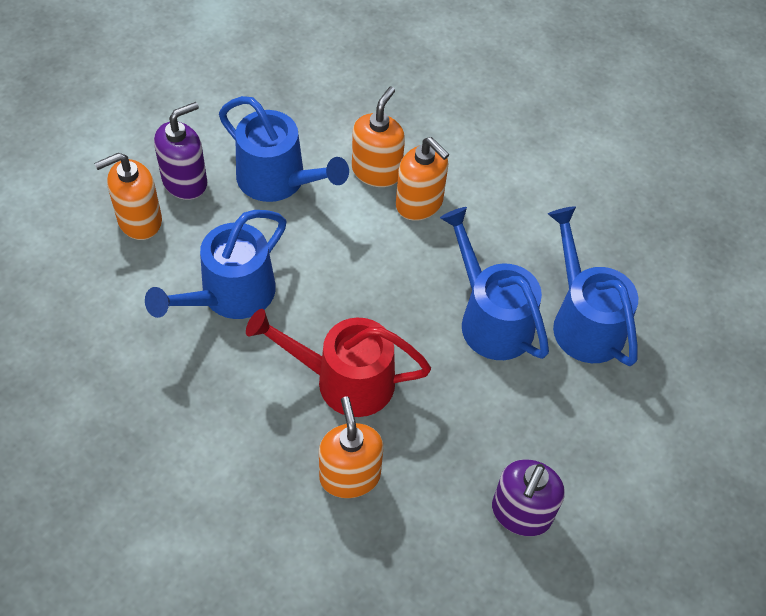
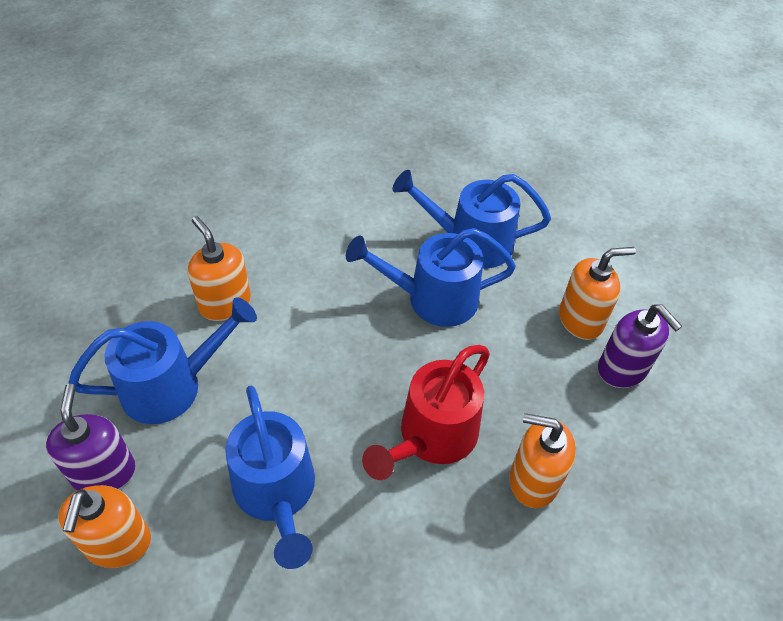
camera: 60 degrees left, 5 degrees down
orange soap dispenser [396,137,449,221] -> orange soap dispenser moved to [559,247,636,340]

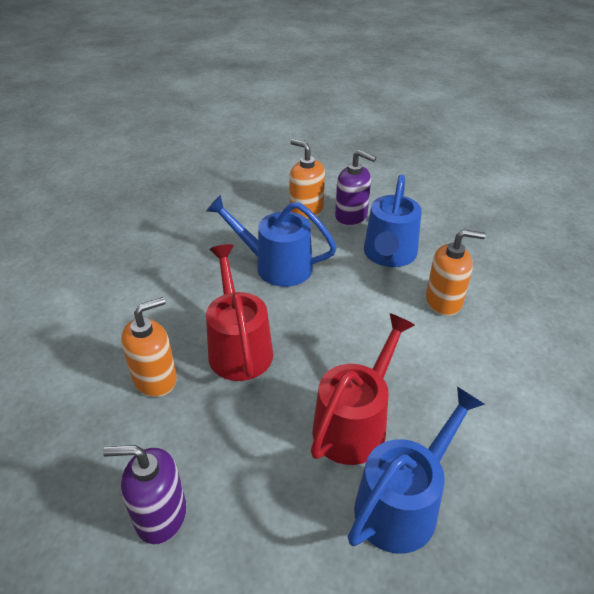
camera: 130 degrees right, 10 degrees down
blue watering can [346,228,516,327] -> red watering can [311,313,415,465]
orange soap dispenser [559,247,636,340] -> none

